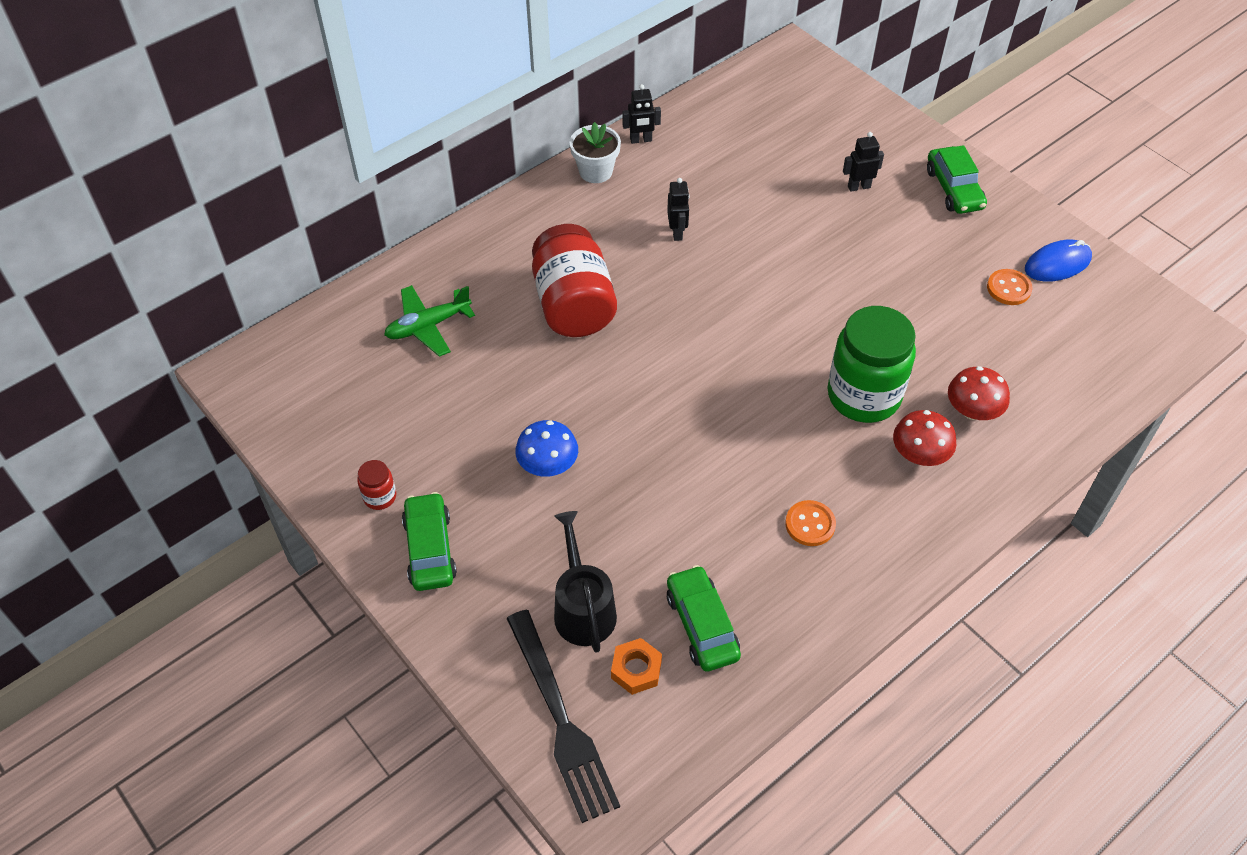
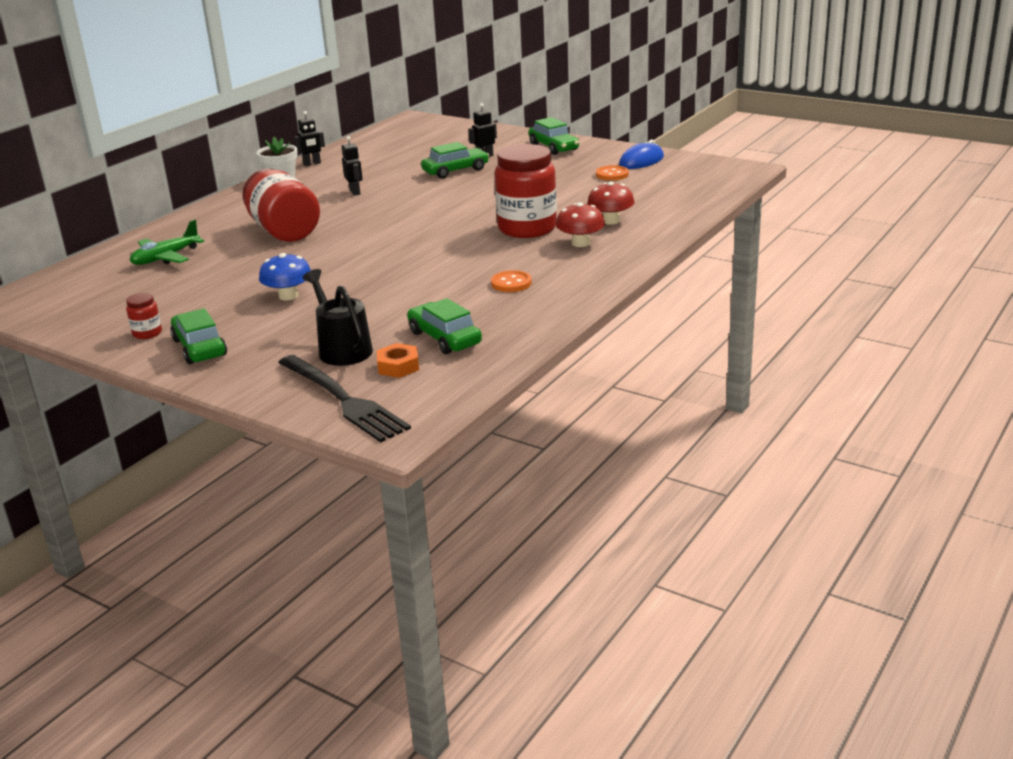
camera: 15 degrees left, 25 degrees down
green jar [828,306,916,423] -> red jar [495,144,557,238]
none -> green car [421,142,489,179]

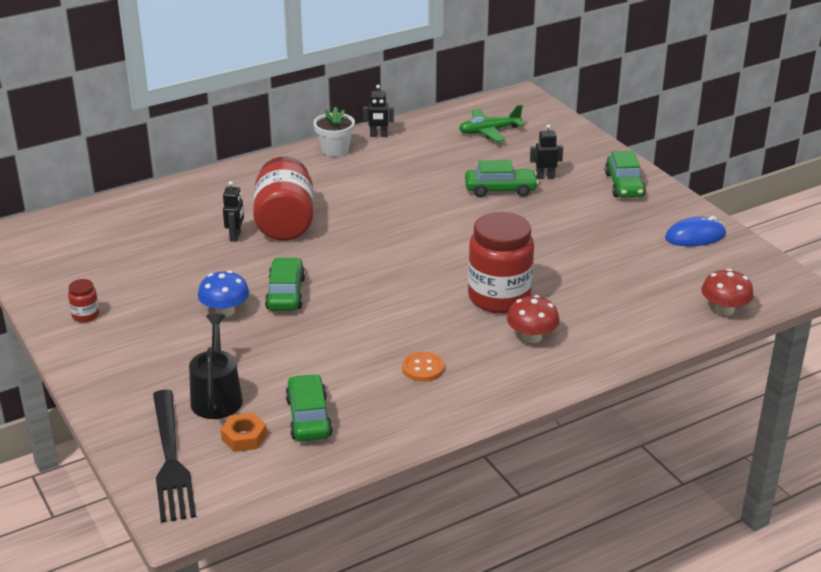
camera: 25 degrees right, 5 degrees up
green plane [130,220,204,265] -> green plane moved to [459,105,524,142]
green car [170,308,227,364] -> green car moved to [265,258,305,311]
black robot [342,136,362,196] -> black robot moved to [223,181,244,242]
red mushroom [587,181,635,225] -> red mushroom moved to [701,269,754,315]
orange button [596,165,629,181] -> none

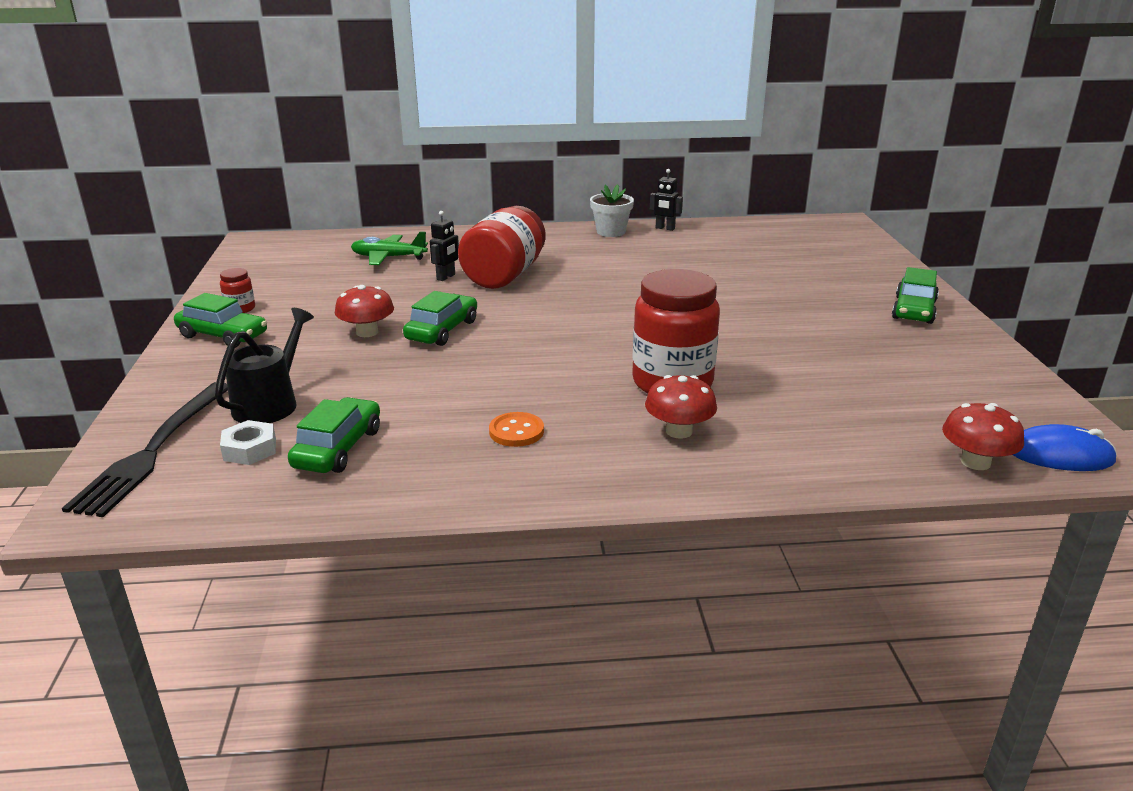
camera: 25 degrees right, 5 degrees down
blue mushroom [198,270,249,317] -> red mushroom [335,285,394,337]
orange nut [221,413,267,452] -> white nut [220,420,276,465]
green plane [459,105,524,142] -> green plane moved to [351,231,428,265]
green car [465,160,539,197] -> green car moved to [174,293,267,348]
black robot [530,124,563,179] -> none
blue mouse [665,216,726,246] -> blue mouse moved to [1013,424,1117,471]

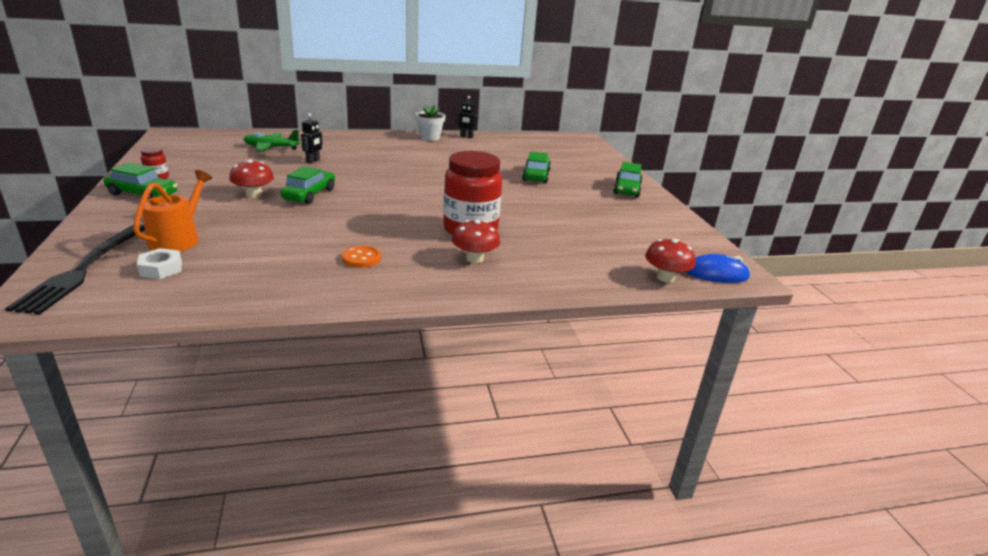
camera: 10 degrees left, 0 degrees up
black watering can [215,308,314,423] -> orange watering can [133,170,212,251]
green car [288,397,380,473] -> green car moved to [522,152,551,183]
red jar [458,206,546,289] -> none

